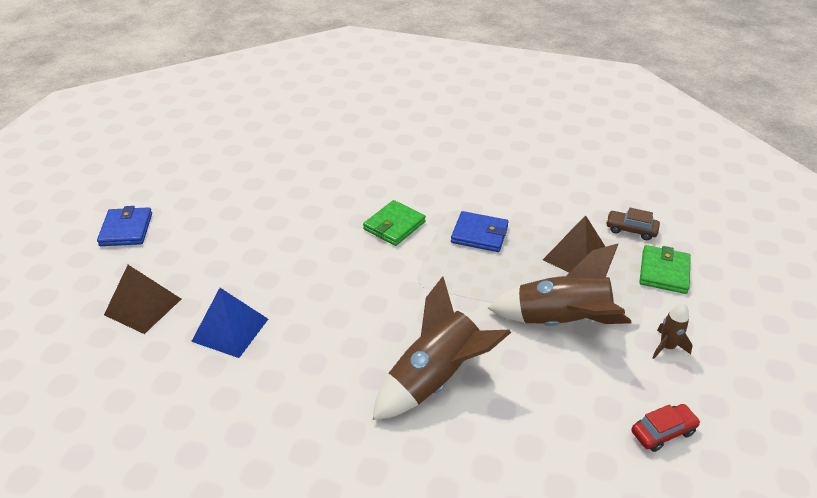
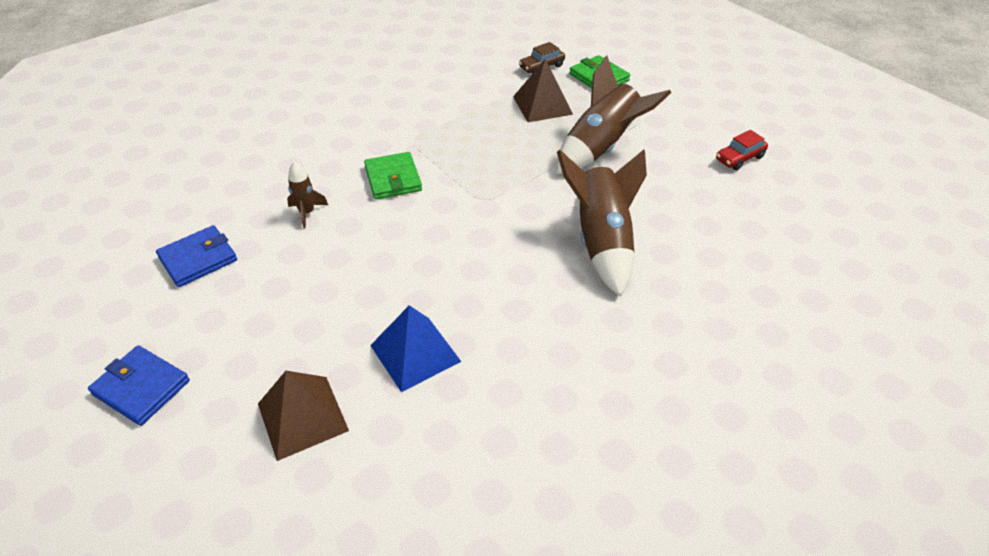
camera: 55 degrees left, 5 degrees up
blue wallet [451,211,509,252] -> blue wallet moved to [156,225,237,287]
red car [632,404,701,452] -> red car turned 135 degrees counterclockwise [716,130,768,171]
brown rocket [652,302,693,359] -> brown rocket moved to [287,162,328,228]

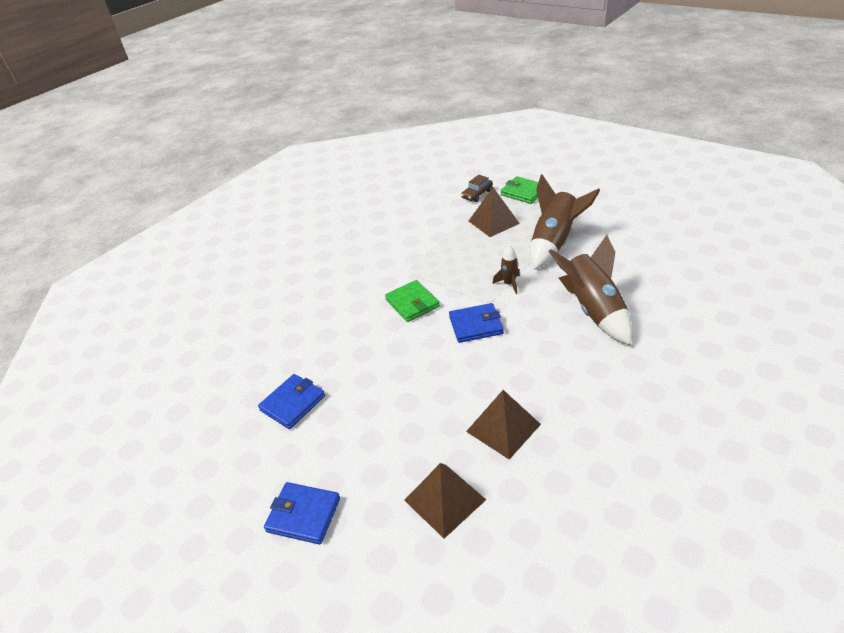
camera: 10 degrees left, 5 degrees down
brown rocket [287,162,328,228] -> brown rocket moved to [492,245,520,294]
blue pyramid [370,305,461,392] -> brown pyramid [466,390,541,460]
red car [716,130,768,171] -> none
none -> blue wallet [449,303,504,343]

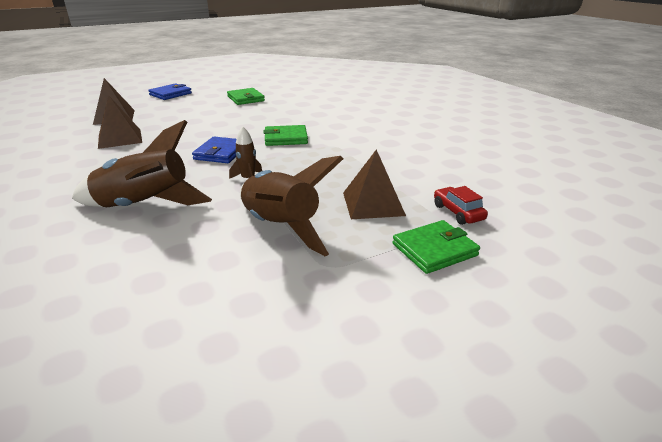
camera: 110 degrees right, 10 degrees down
blue wallet [258,374,325,429] -> green wallet [227,88,265,105]
brown car [461,175,493,202] -> red car [434,186,488,225]

